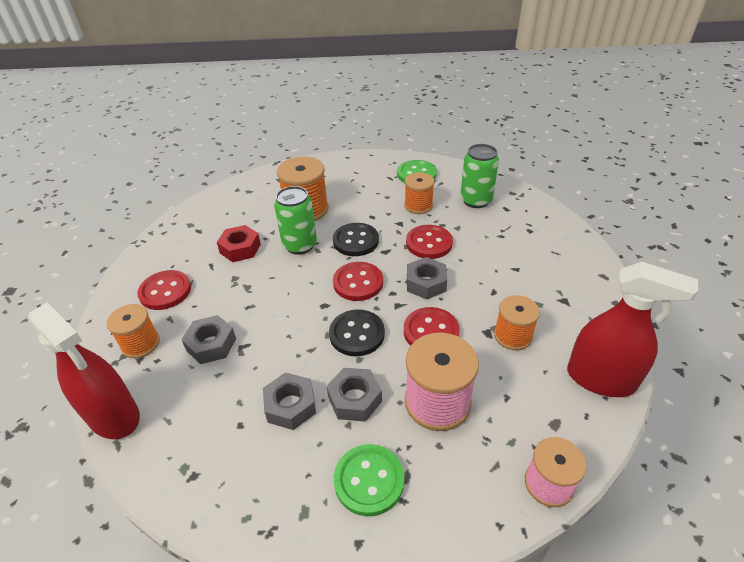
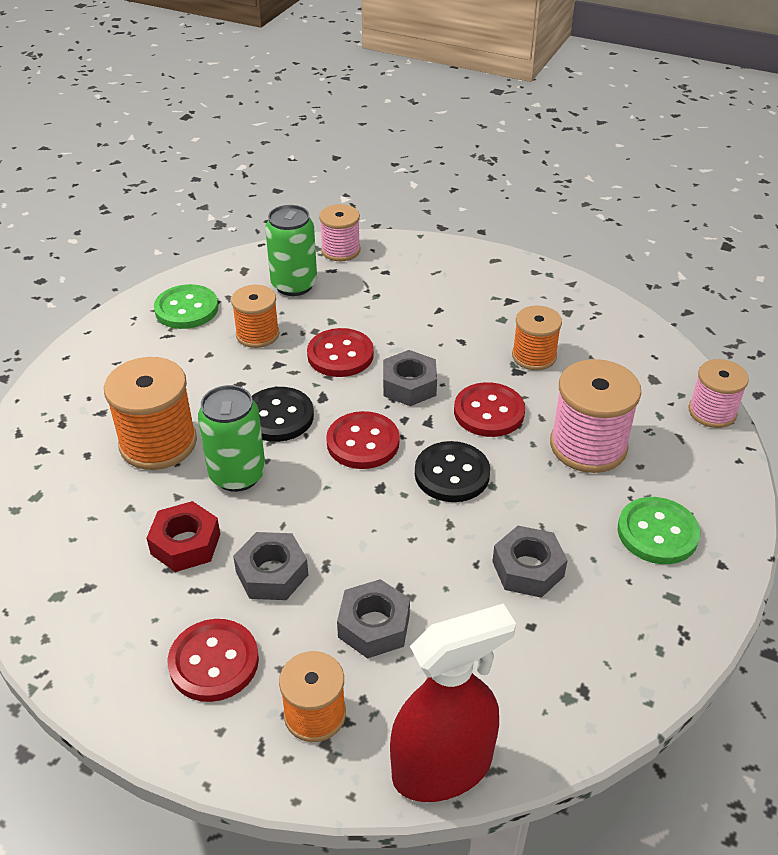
camera: 65 degrees left, 0 degrees up
grey nut [326,368,382,422] -> grey nut moved to [233,532,308,600]
red spray bottle [567,262,698,397] -> none
none -> pink spool [319,204,361,261]

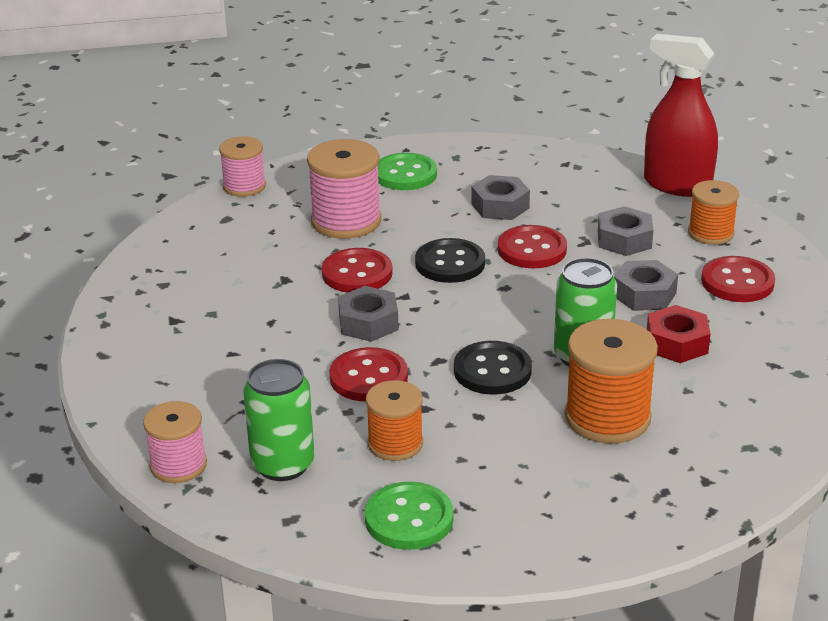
camera: 125 degrees left, 10 degrees down
red button [326,411,400,469] -> red button moved to [498,225,567,268]
orange spool [512,306,562,370] -> none

